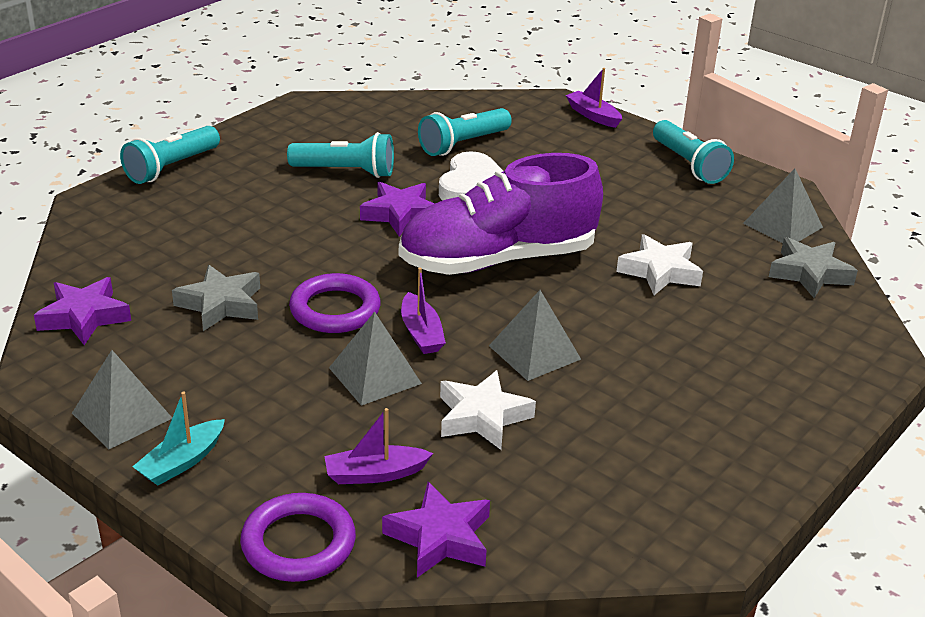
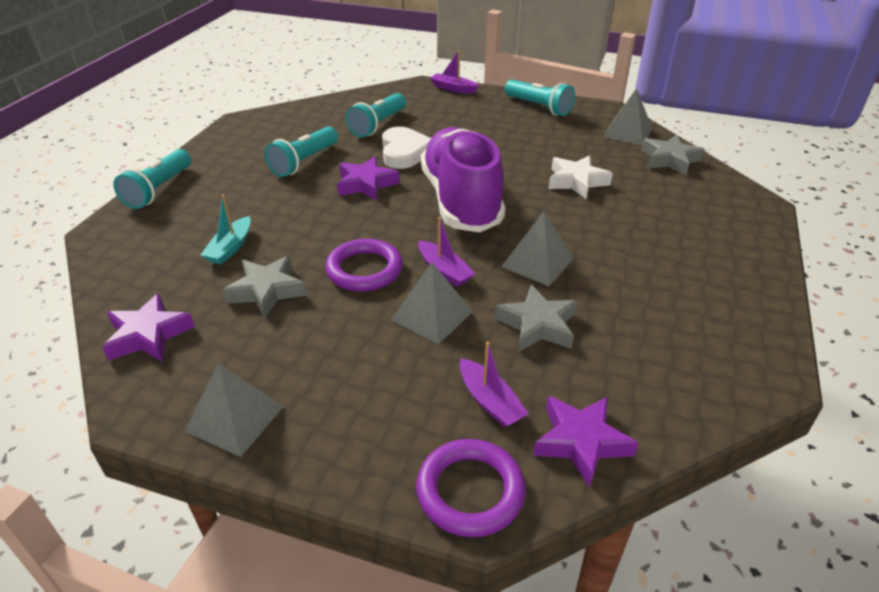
camera: 20 degrees left, 5 degrees up
turquoise boat [132,392,225,486] -> turquoise boat moved to [201,194,251,265]
turquoise flashlight [287,132,394,178] -> turquoise flashlight turned 135 degrees clockwise [265,127,338,177]
purple boat [324,408,433,484] -> purple boat turned 90 degrees counterclockwise [460,342,529,428]
purple shoe [399,153,603,275] -> purple shoe turned 120 degrees clockwise [421,127,505,232]
white star [440,370,536,450] -> grey star [495,284,578,352]

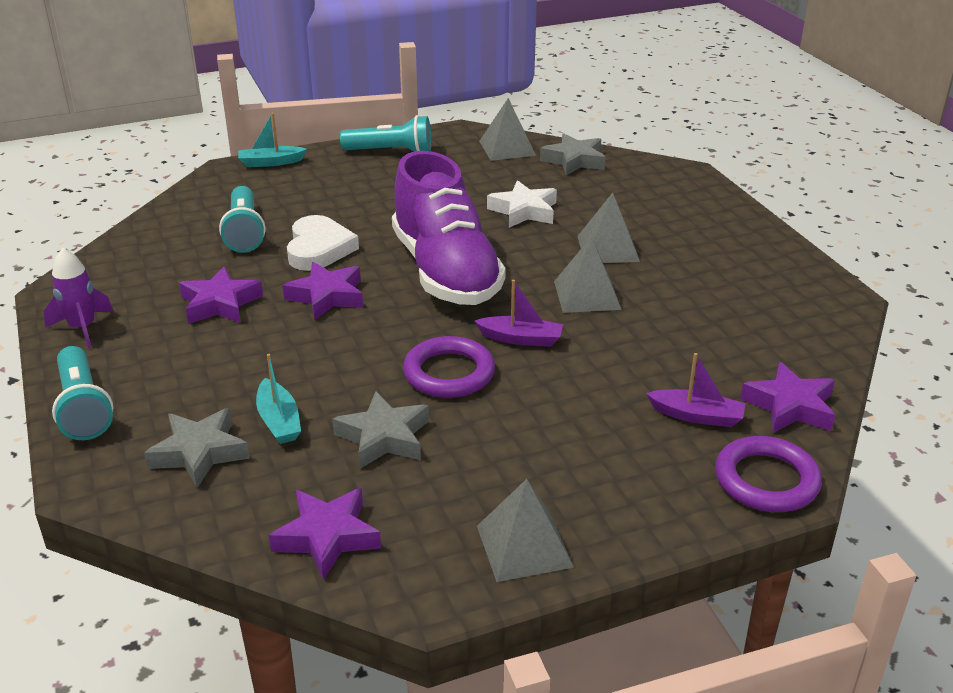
camera: 40 degrees left, 5 degrees down
turquoise flashlight [265,127,338,177] -> purple star [179,267,263,324]
white heart [382,127,431,169] -> white heart turned 45 degrees clockwise [287,215,359,271]
grey pyramid [391,262,473,344] -> grey pyramid moved to [577,193,640,263]
purple shoe [421,127,505,232] -> purple shoe turned 150 degrees counterclockwise [392,151,506,305]
purple boat [430,50,479,94] -> turquoise boat [238,113,307,167]
grey star [495,284,578,352] -> grey star moved to [144,408,250,488]
none -> purple rocket [44,248,114,348]

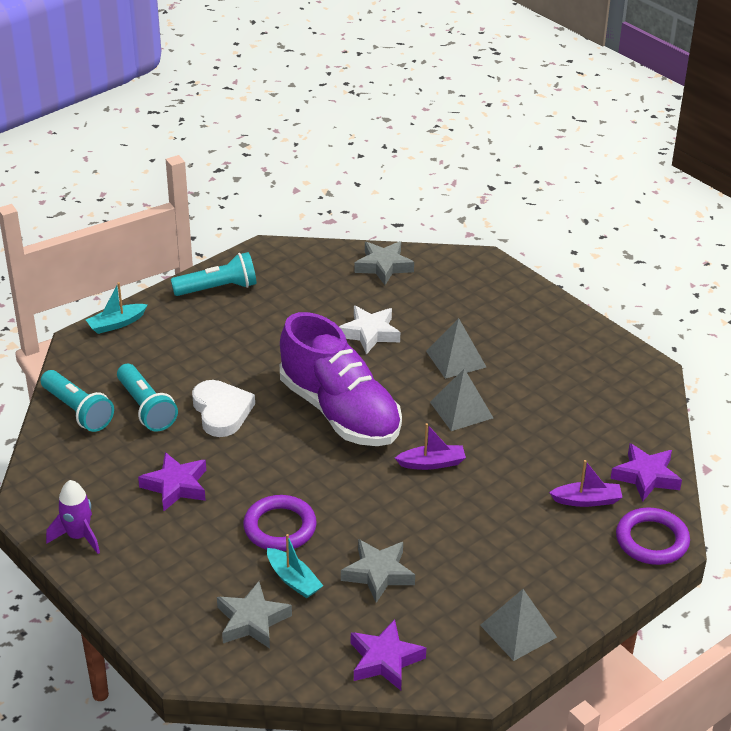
camera: 20 degrees left, 5 degrees up
turquoise flashlight [52,346,113,440] -> turquoise flashlight moved to [41,370,114,432]
purple star [282,262,363,320] -> none
purple ring [403,336,495,398] -> purple ring moved to [243,495,317,551]
grey pyramid [479,98,536,161] -> none

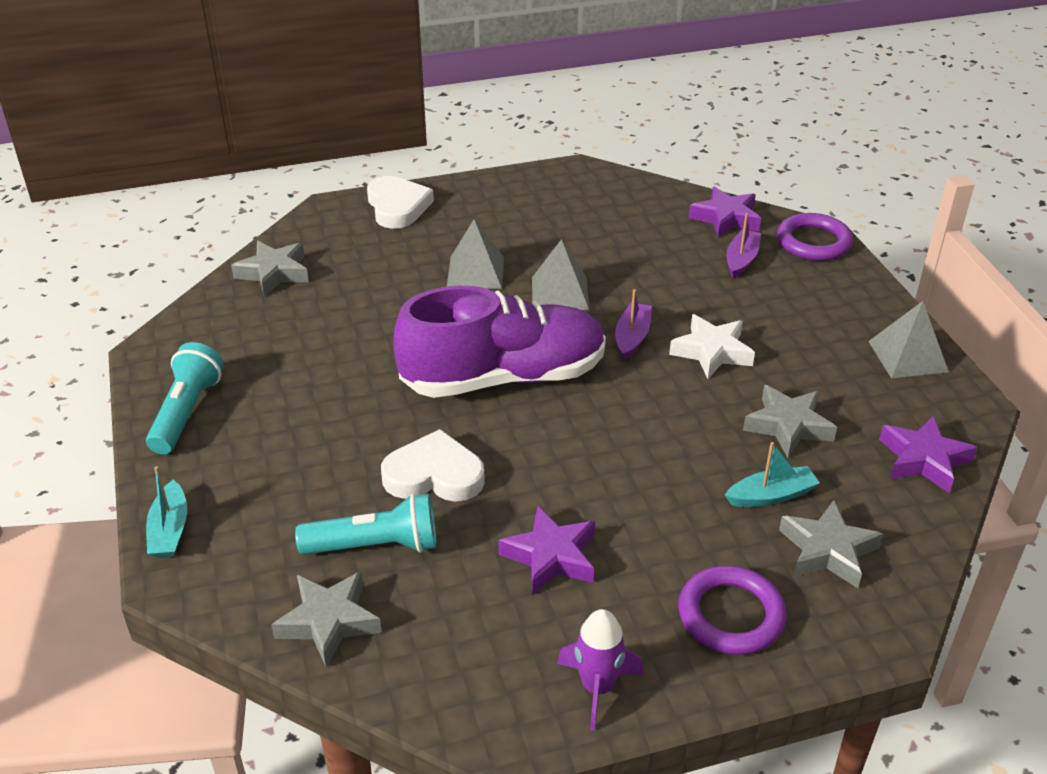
camera: 65 degrees left, 0 degrees up
turquoise flashlight [41,370,114,432] -> grey star [271,571,382,667]
purple ring [243,495,317,551] -> purple ring moved to [678,565,787,655]
white star [339,306,400,355] -> white star moved to [669,314,755,379]
none -> white heart [367,176,434,229]

